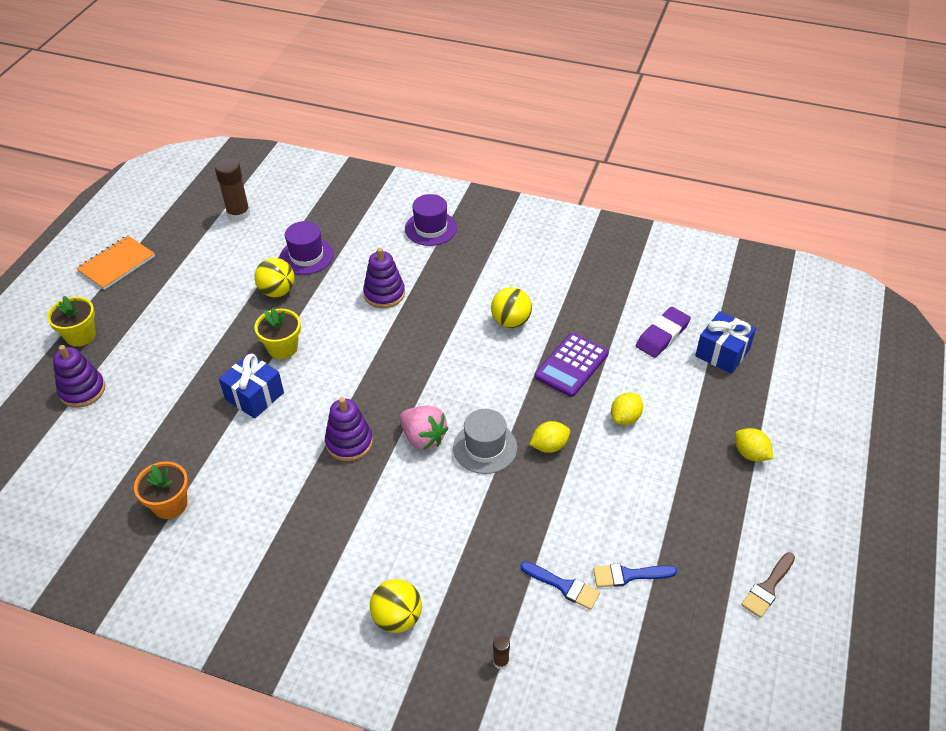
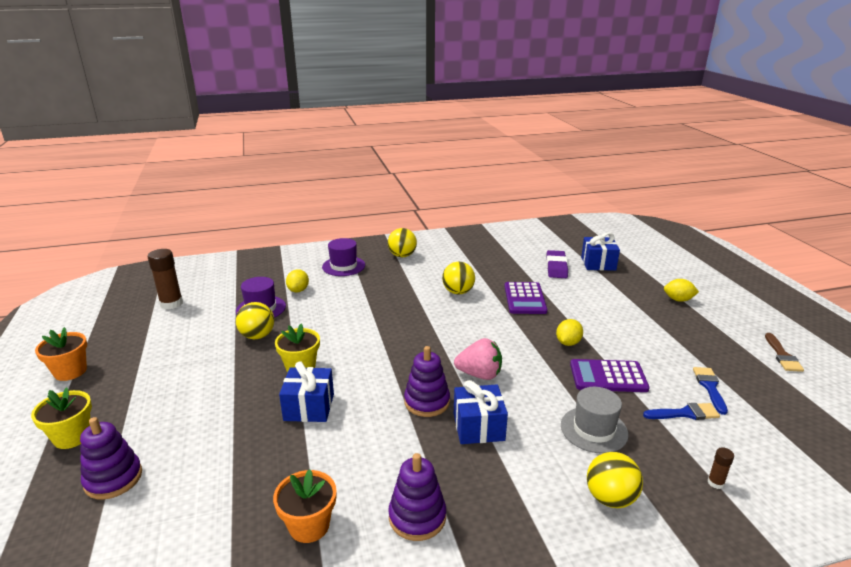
camera: 35 degrees left, 20 degrees down
orange notebook [76,235,155,290] -> orange flower pot [35,327,87,381]
purple stacking toy [363,248,405,308] -> purple stacking toy moved to [388,453,446,541]
grey hat [453,409,517,474] -> grey hat moved to [561,387,629,454]
blue brush [593,563,677,587] -> blue brush turned 135 degrees clockwise [693,367,728,415]
yellow lemon [611,393,643,425] -> yellow lemon moved to [286,269,309,293]
none -> yellow ball [388,228,417,257]
none -> blue gift [454,380,508,444]
none -> purple calculator [570,359,650,392]

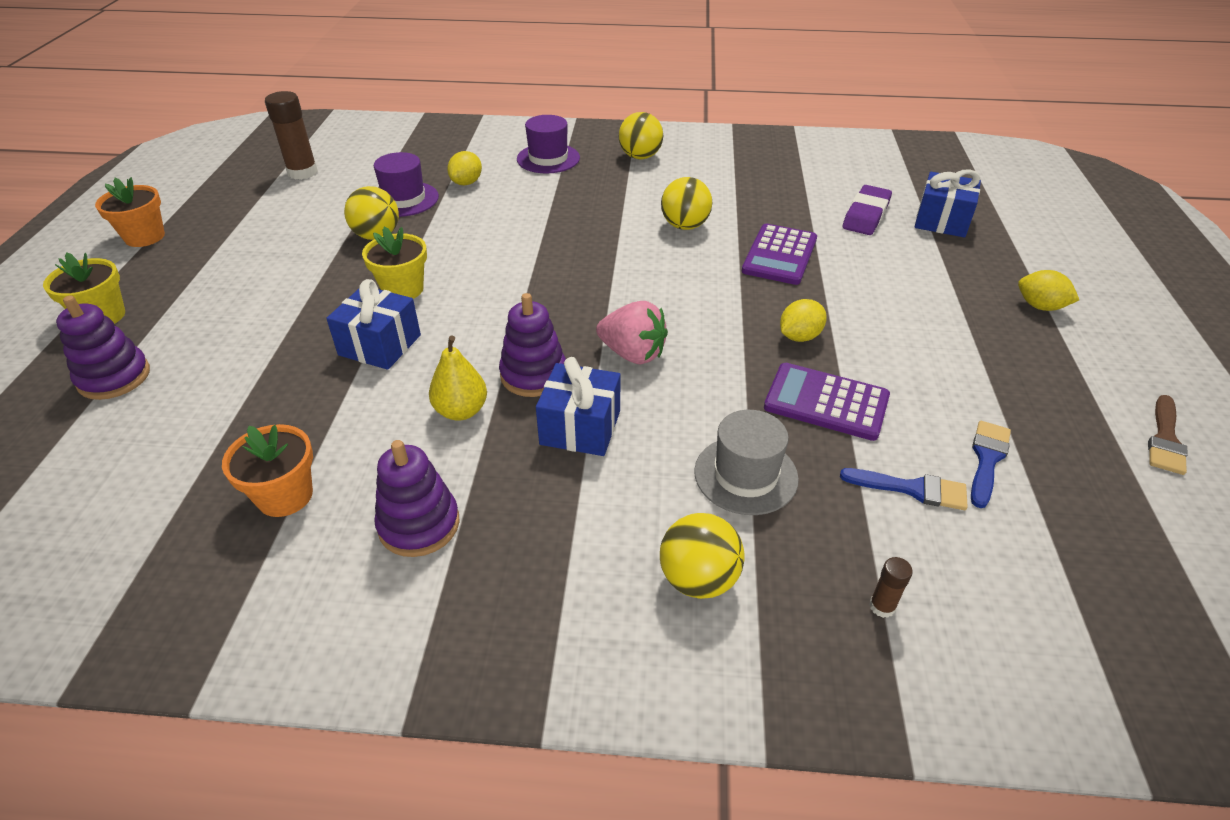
camera: 20 degrees right, 15 degrees up
none -> yellow pear [429,336,487,421]

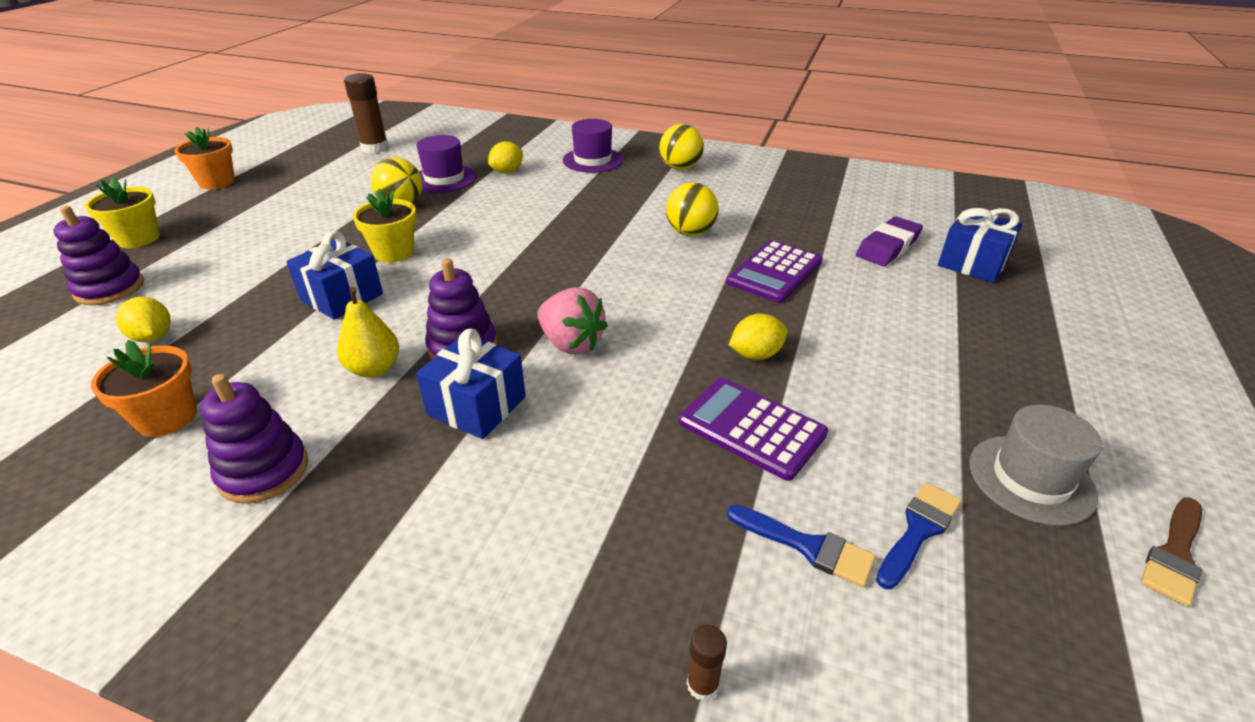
camera: 15 degrees right, 5 degrees down
yellow ball [660,513,745,599] -> none
grey hat [694,410,799,515] -> grey hat moved to [969,405,1102,526]
yellow lemon [1018,270,1079,311] -> yellow lemon moved to [116,297,171,342]

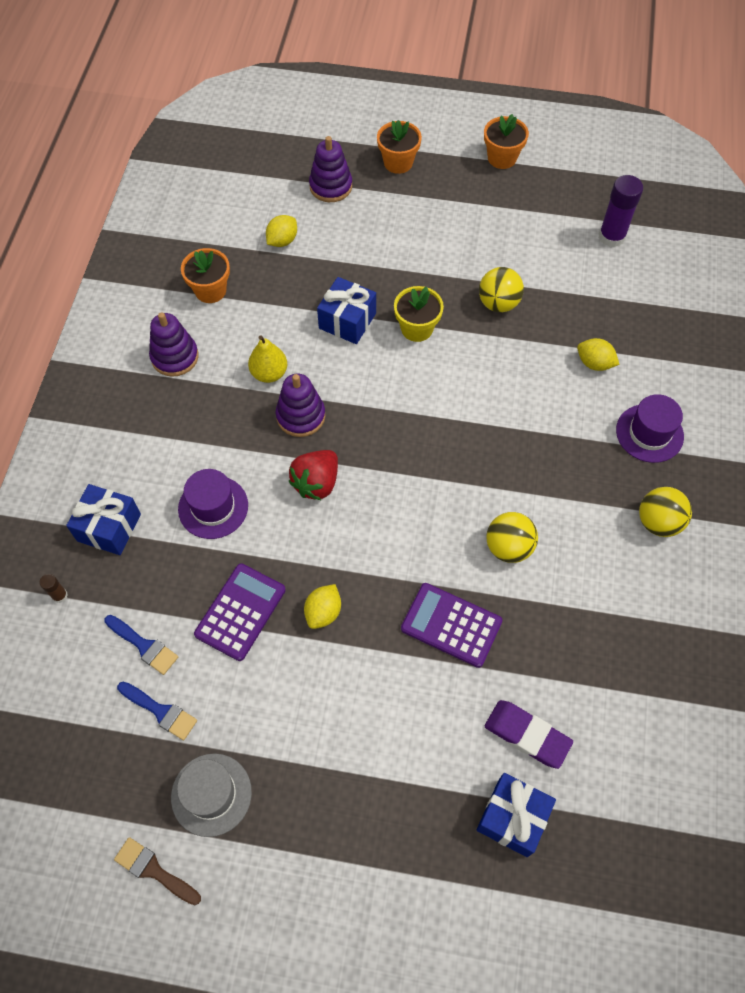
camera: 80 degrees right, 25 degrees up
yellow flower pot [85,177,160,248] -> orange flower pot [377,120,422,174]
brown glue stick [344,73,389,153] -> purple glue stick [599,175,643,248]
blue gift [416,329,526,439] -> blue gift moved to [66,484,141,555]
purple hat [417,135,477,192] -> purple hat moved to [178,469,248,539]
pink strawberry [537,287,608,354] -> red strawberry [289,450,338,500]
blue brush [727,505,876,587] -> blue brush turned 75 degrees counterclockwise [104,615,178,675]
yellow lemon [729,314,787,360] -> yellow lemon turned 60 degrees clockwise [304,584,341,629]

